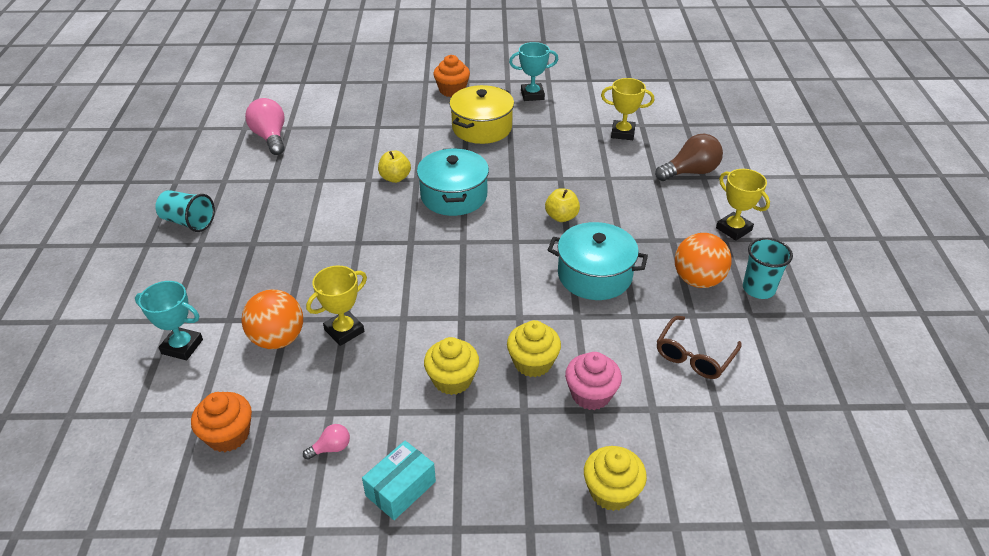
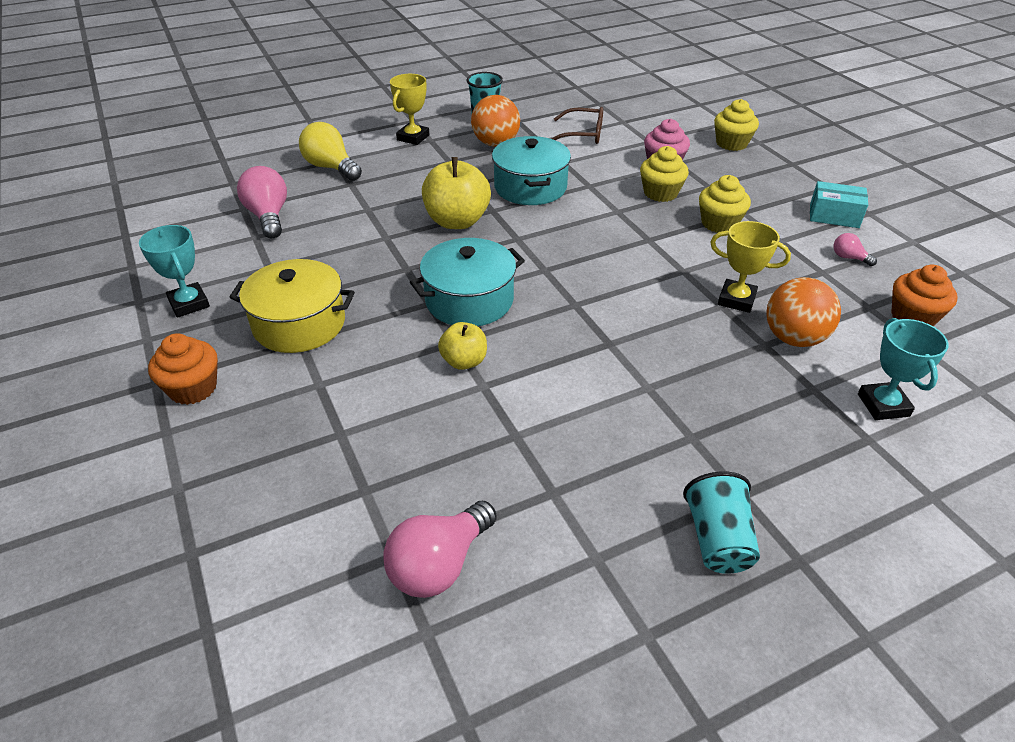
camera: 115 degrees left, 0 degrees up
yellow apple [545,188,580,222] -> yellow apple [422,157,491,229], size x1.75
yellow trophy [601,78,654,140] -> pink light bulb [237,166,287,238]
brown light bulb [655,134,723,181] -> yellow light bulb [299,122,362,181]

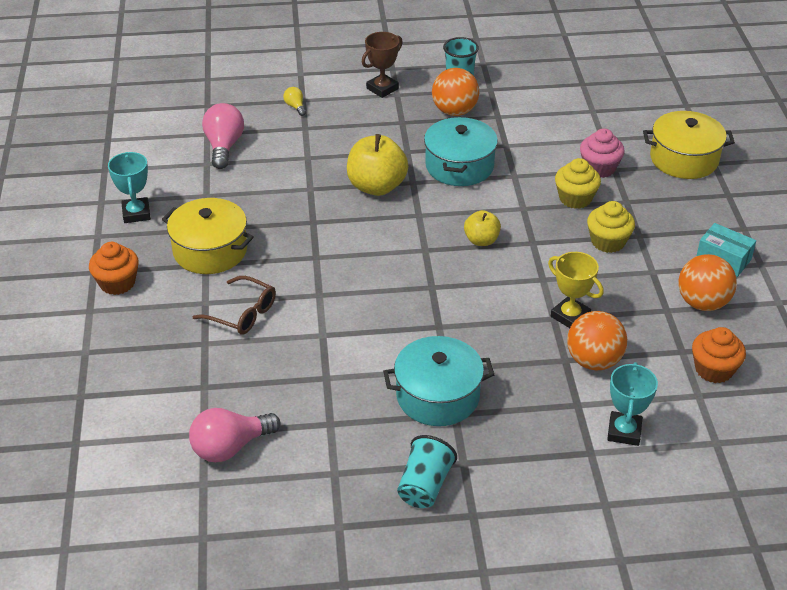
camera: 20 degrees right, 0 degrees up
yellow light bulb [299,122,362,181] -> yellow light bulb [283,87,306,116], size x0.49
yellow trophy [390,74,429,145] -> brown trophy [362,32,403,98]
turquoise pot [410,238,525,326] -> turquoise pot moved to [383,336,494,426]
yellow apple [438,322,487,370] -> yellow apple moved to [464,210,501,246]
brown glasses [552,107,603,144] -> brown glasses moved to [192,276,276,335]
yellow cupcake [714,99,759,151] -> yellow pot [643,111,735,179]
pink light bulb [833,233,877,266] -> orange ball [678,254,737,311]

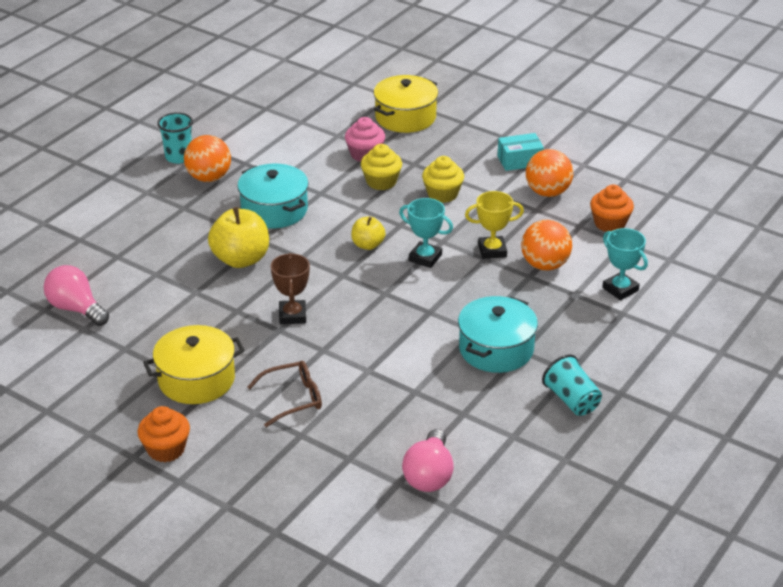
camera: 50 degrees left, 5 degrees down
turquoise trophy [108,152,151,223] -> turquoise trophy moved to [399,198,453,268]
yellow light bulb [283,87,306,116] -> none
brown trophy [362,32,403,98] -> brown trophy moved to [271,253,310,324]

